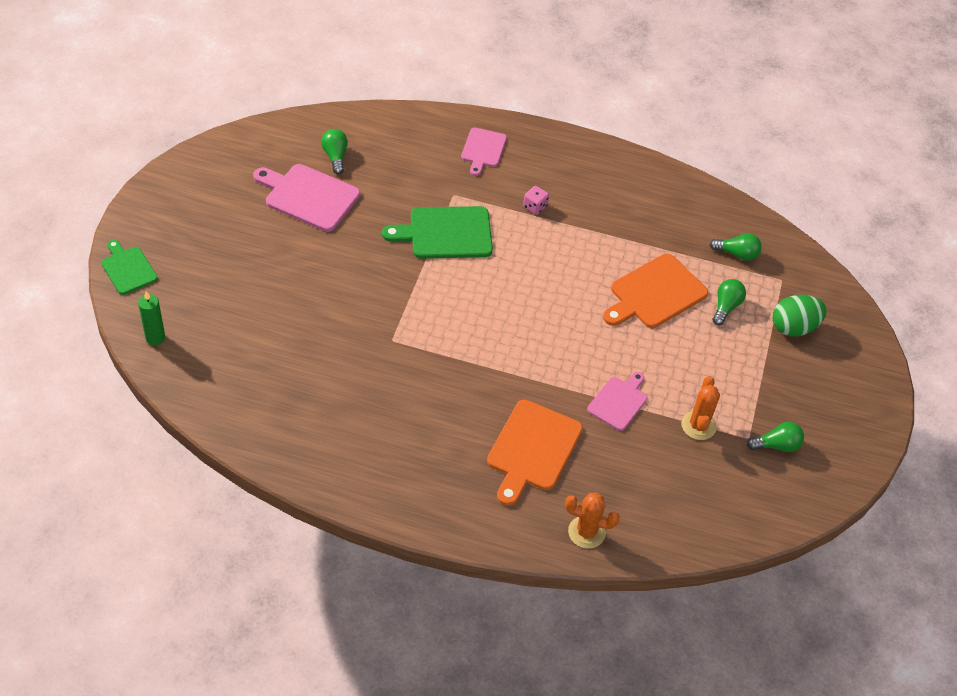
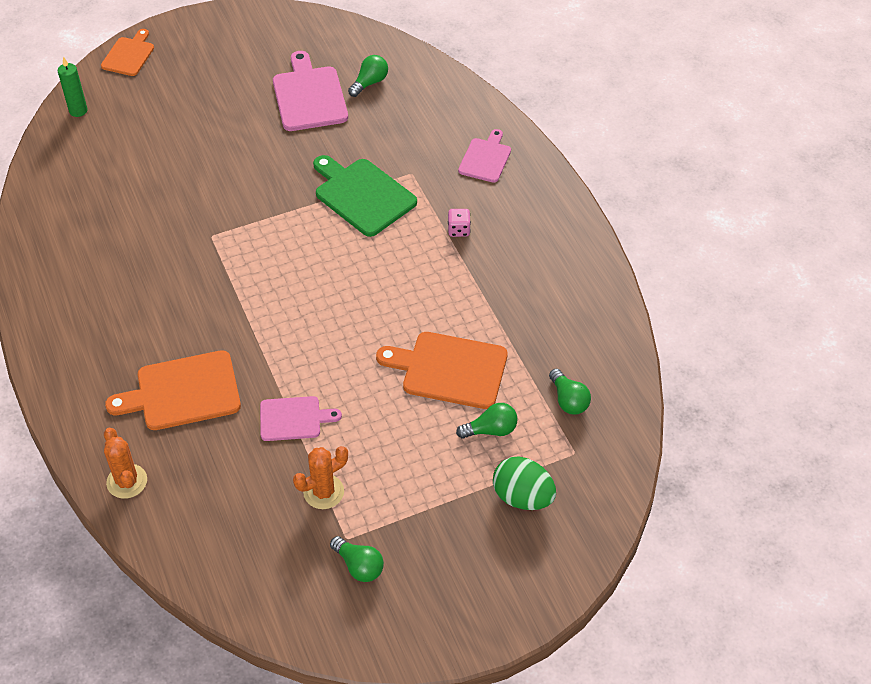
camera: 55 degrees right, 0 degrees up
green cutting board [101,240,158,295] -> orange cutting board [101,29,154,76]
pink cutting board [461,127,507,176] -> pink cutting board turned 135 degrees clockwise [458,129,511,183]

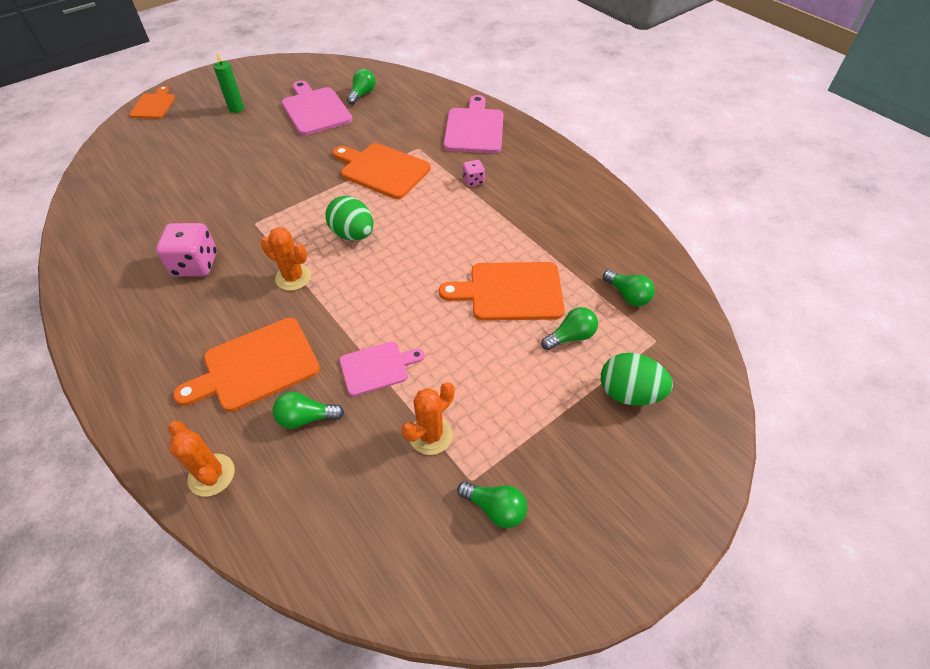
camera: 15 degrees left, 0 degrees up
green candle [58,57,88,117] -> green candle moved to [214,52,244,113]
green cutting board [313,155,417,237] -> orange cutting board [333,143,431,199]
pink cutting board [458,129,511,183] -> pink cutting board [443,95,504,153], size x1.62
none -> pink dice [156,223,217,277]
none -> orange cactus [261,227,311,291]
none -> green light bulb [273,392,344,429]
none -> green egg [325,196,374,241]

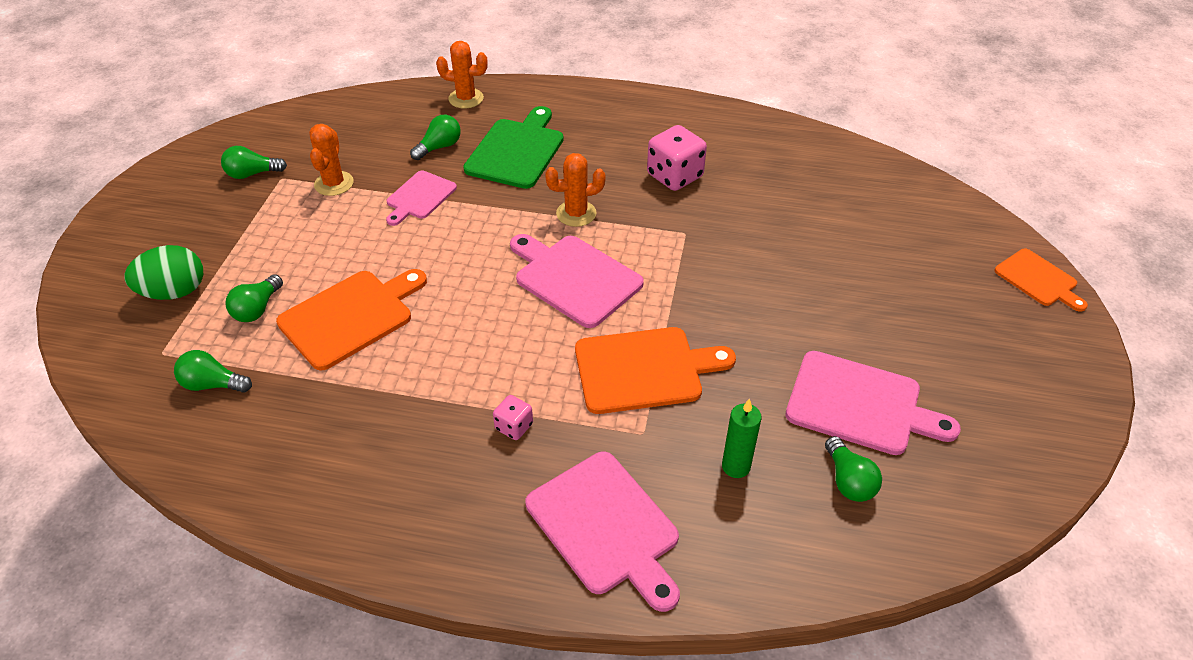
camera: 140 degrees right, 5 degrees down
orange cutting board [173,318,320,412] -> green cutting board [463,106,564,189]
green candle [214,52,244,113] -> green candle moved to [722,399,762,478]
green egg [325,196,374,241] -> pink cutting board [510,234,644,328]

